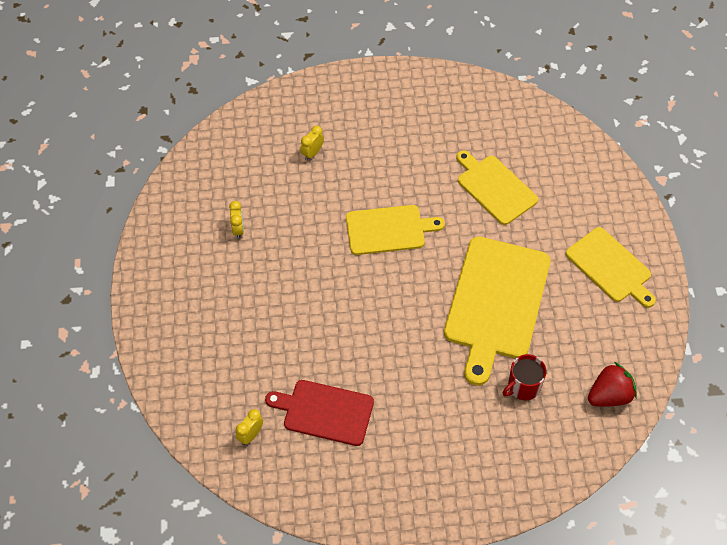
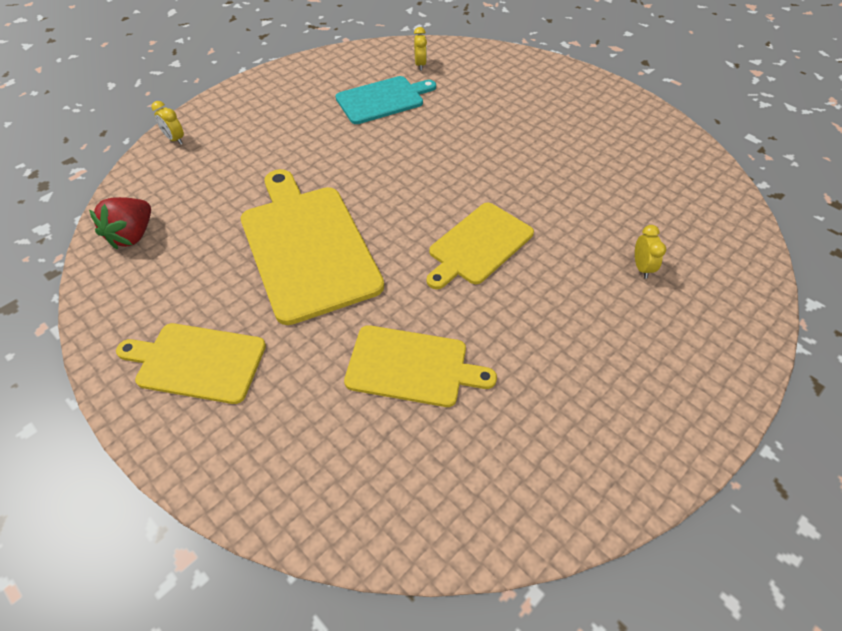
camera: 140 degrees right, 5 degrees down
yellow clock [229,201,244,239] -> yellow clock moved to [152,101,184,145]
red cutting board [265,380,374,446] -> turquoise cutting board [336,76,436,124]
red mug [503,354,547,400] -> none

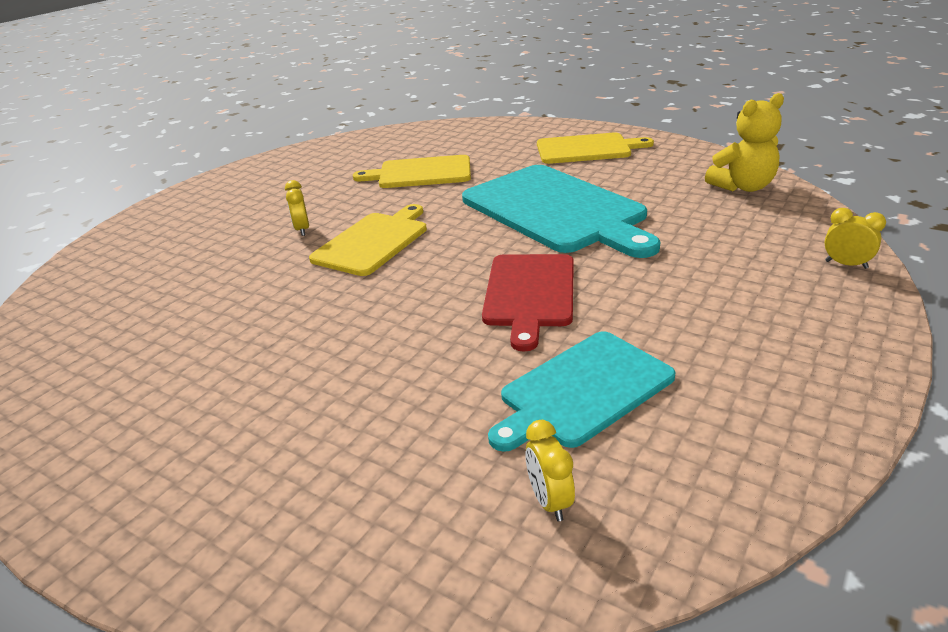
camera: 170 degrees right, 20 degrees down
red strawberry [89,197,151,249] -> yellow teddy bear [705,93,784,192]
yellow cutting board [241,169,384,325] -> turquoise cutting board [462,165,661,258]
yellow clock [635,225,666,279] -> yellow clock moved to [285,180,309,236]
none -> red cutting board [482,254,574,351]

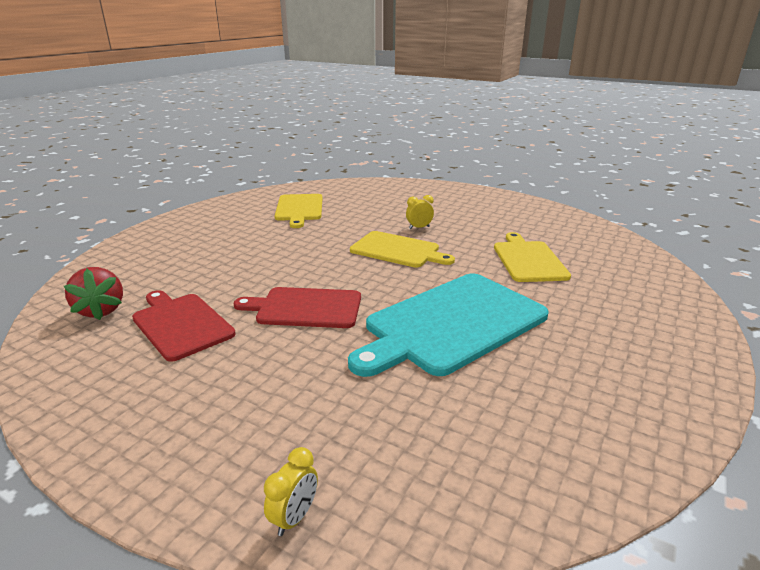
camera: 85 degrees right, 5 degrees down
turquoise cutting board [488,331,676,452] -> red cutting board [132,290,236,362]
yellow clock [525,420,575,521] -> red strawberry [64,267,123,320]
yellow cutting board [537,133,654,164] -> yellow cutting board moved to [275,194,322,228]
yellow teddy bear [705,93,784,192] -> none

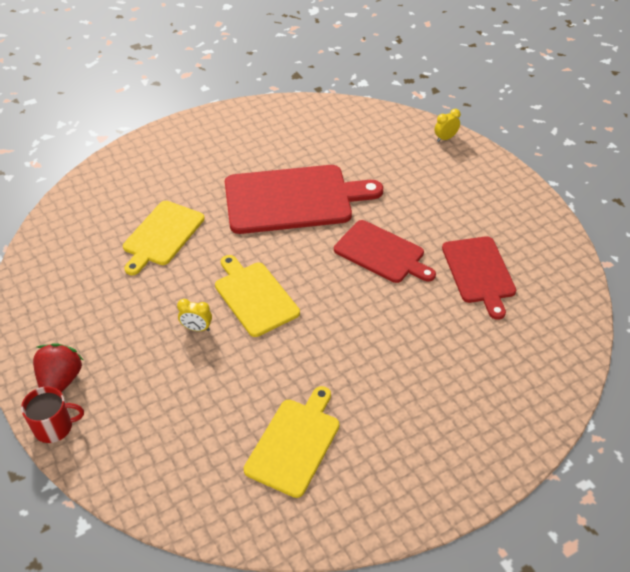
camera: 150 degrees left, 20 degrees up
red strawberry [64,267,123,320] -> red strawberry moved to [33,343,83,392]
turquoise cutting board [348,273,548,377] -> red cutting board [225,165,383,234]
none -> red mug [21,387,84,443]

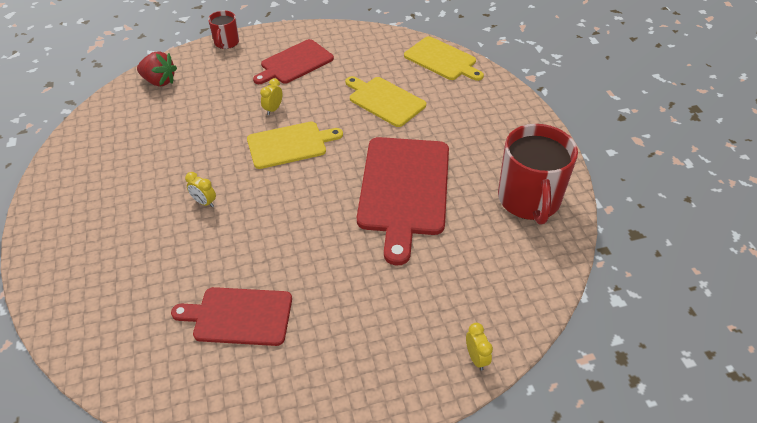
camera: 105 degrees right, 0 degrees up
red strawberry [33,343,83,392] -> red strawberry moved to [137,51,177,86]
yellow cutting board [244,386,339,498] -> yellow cutting board moved to [404,36,484,81]
red cutting board [334,220,436,283] -> red cutting board moved to [253,39,334,84]
none -> yellow clock [185,172,216,207]
none -> red mug [498,124,578,224]

